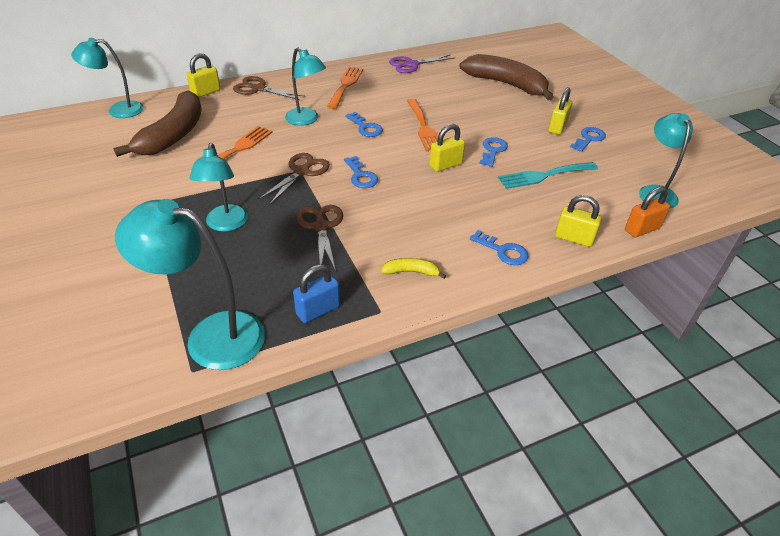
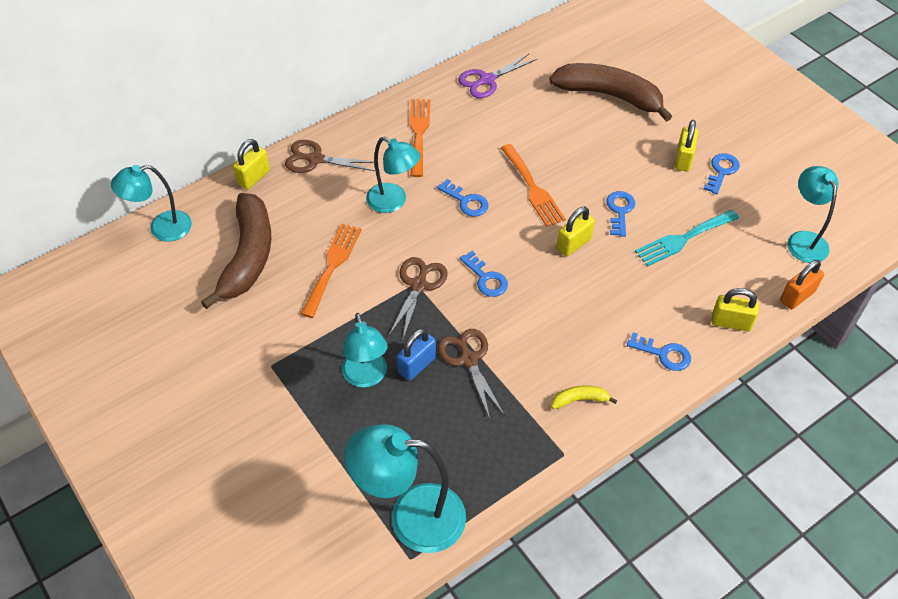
camera: 10 degrees left, 10 degrees up
blue padlock [293,264,340,323] -> blue padlock moved to [397,328,436,381]

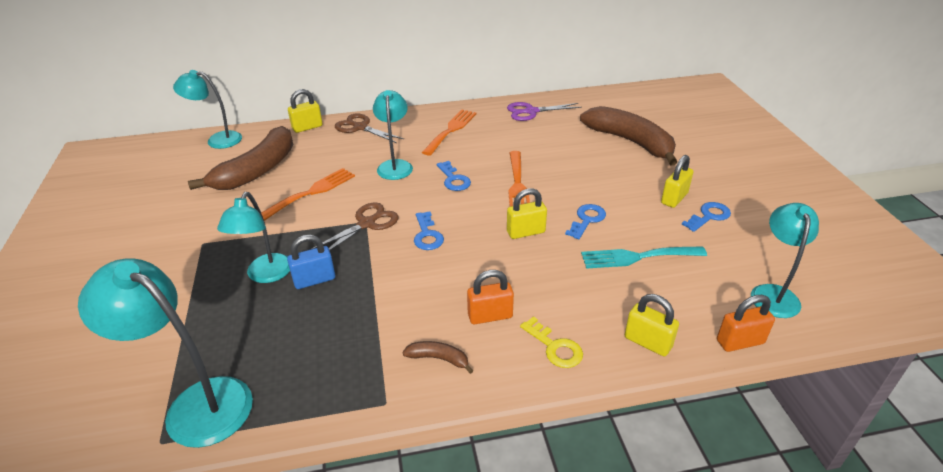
camera: 25 degrees right, 15 degrees down
turquoise lamp [366,137,420,213] -> turquoise lamp turned 150 degrees counterclockwise [373,90,413,180]
brown scissors [438,329,505,419] -> none
yellow banana [551,385,617,409] -> brown banana [402,341,474,374]
blue key [627,332,691,371] -> yellow key [520,316,583,368]
none -> orange padlock [467,270,514,324]

